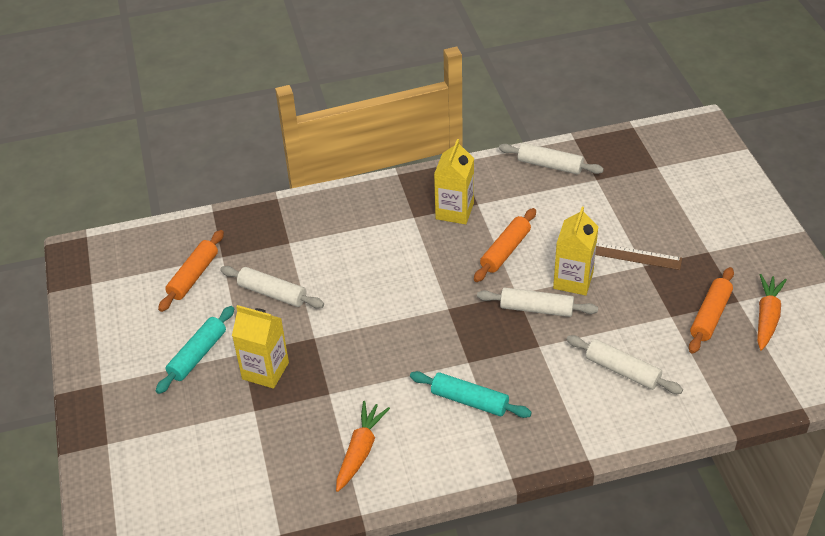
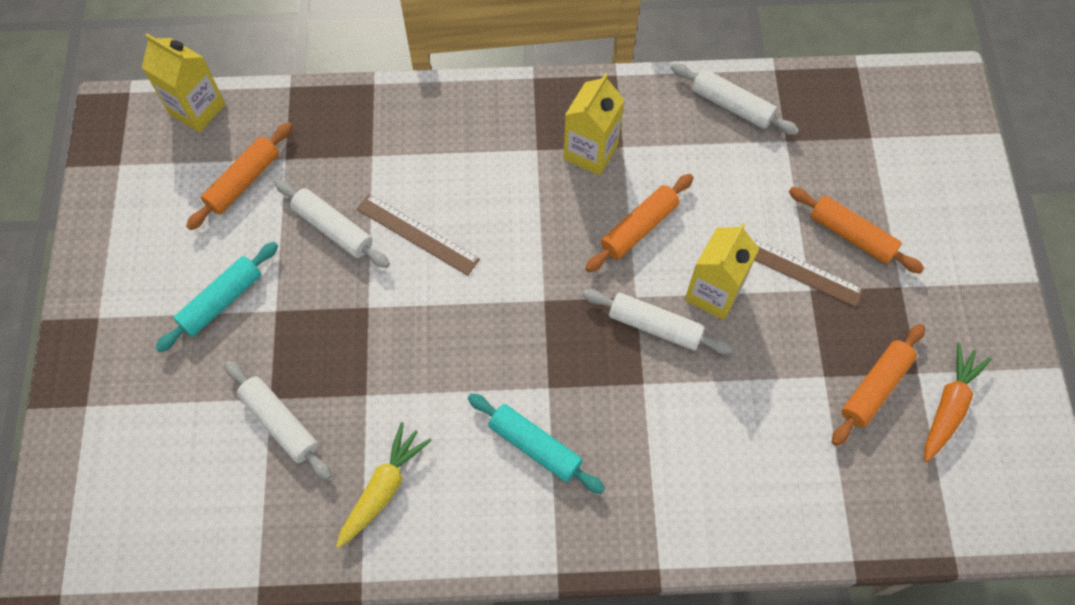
camera: 10 degrees right, 20 degrees up
yellow carton [232,305,289,389] -> yellow carton moved to [142,34,226,133]
orange carrot [336,401,390,492] -> yellow carrot [336,422,432,548]
white rolling pin [567,335,683,394] -> white rolling pin moved to [225,361,332,480]
none -> brown ruler [357,194,480,276]
none -> orange rolling pin [789,187,924,274]

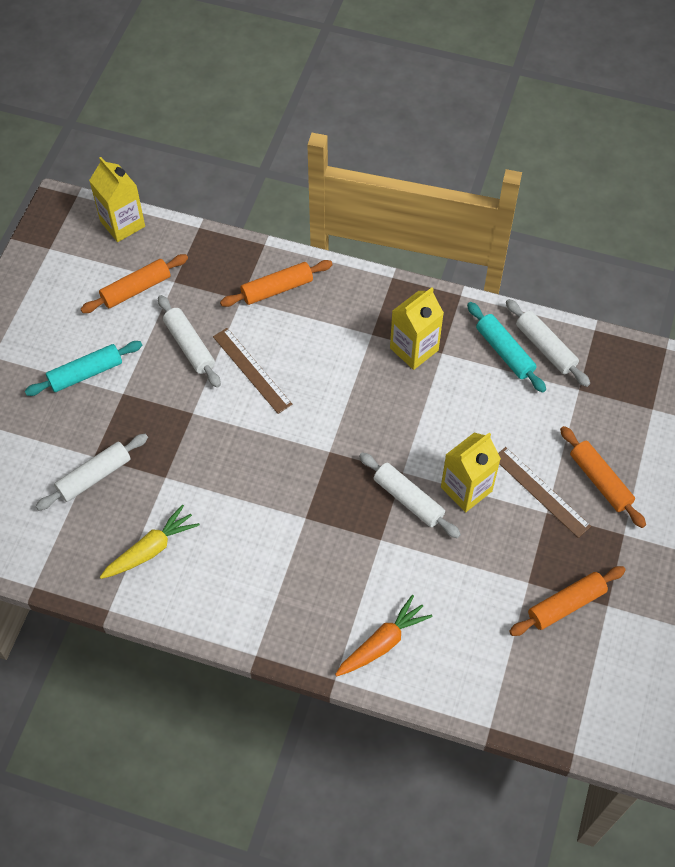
camera: 20 degrees right, 5 degrees down
white rolling pin [225,361,332,480] -> white rolling pin turned 75 degrees clockwise [36,434,148,511]
turquoise rolling pin [468,393,605,494] -> turquoise rolling pin moved to [467,302,546,393]
orange rolling pin [585,174,694,272] -> orange rolling pin moved to [220,260,333,307]
orange carrot [924,343,991,462] -> orange carrot moved to [335,595,433,676]

